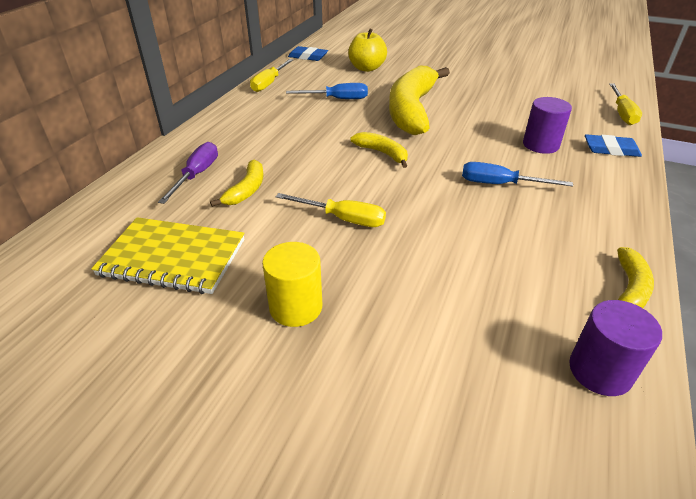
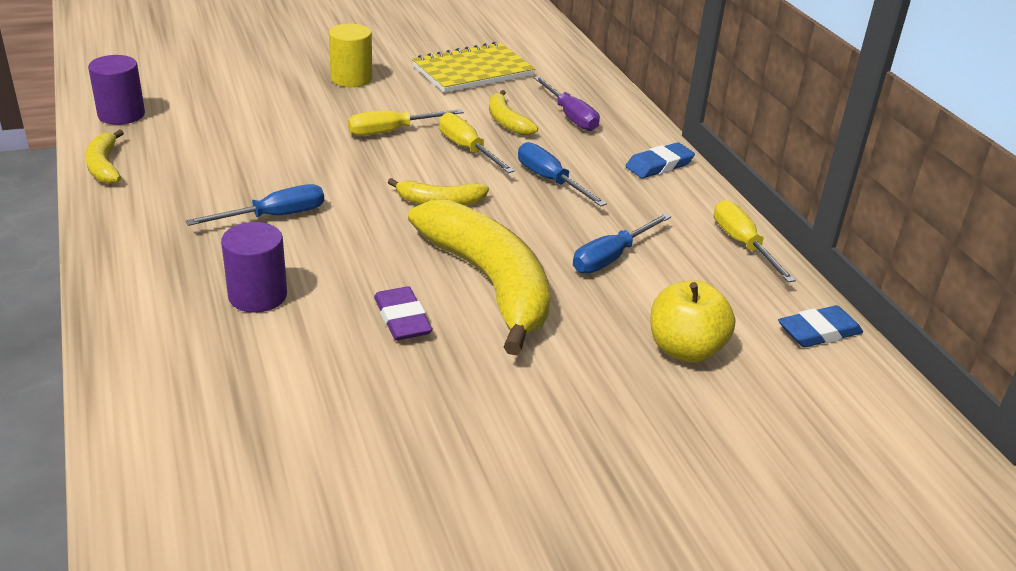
camera: 135 degrees right, 5 degrees down
blue eraser [585,134,642,157] -> blue eraser moved to [625,142,695,178]
yellow screwdriver [609,83,642,125] -> yellow screwdriver moved to [439,112,515,173]
none -> purple eraser [374,286,432,340]
none -> blue screwdriver [518,142,607,206]

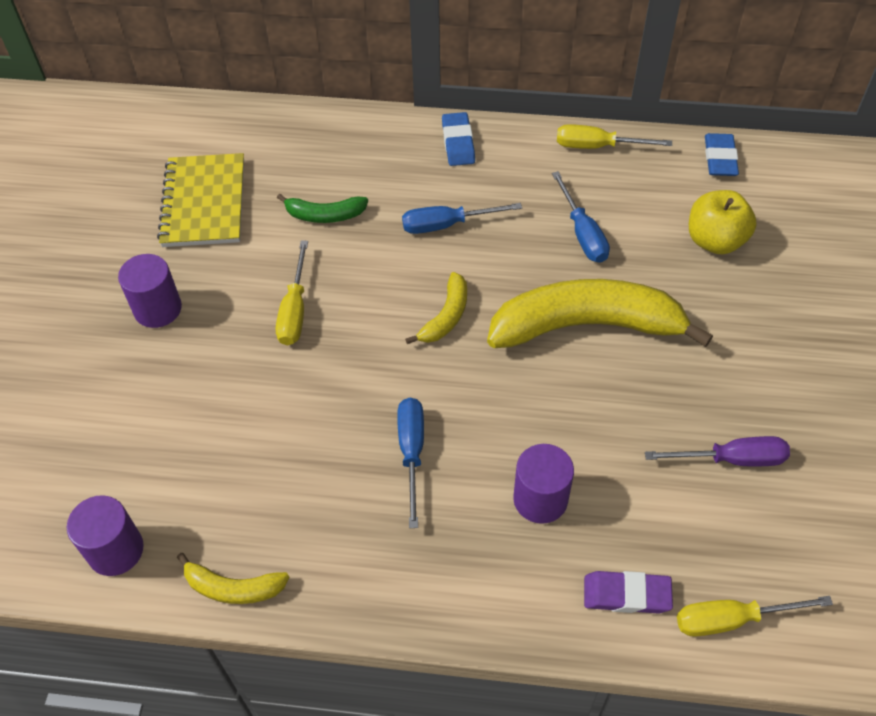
camera: 60 degrees left, 20 degrees up
yellow cylinder [329,24,373,87] -> purple cylinder [118,254,182,328]
purple eraser [374,286,432,340] -> purple eraser moved to [584,571,673,613]
yellow screwdriver [439,112,515,173] -> yellow screwdriver moved to [677,596,833,637]
yellow banana [489,90,538,135] -> green banana [277,194,368,223]
purple screwdriver [534,76,600,131] -> purple screwdriver moved to [645,436,790,466]

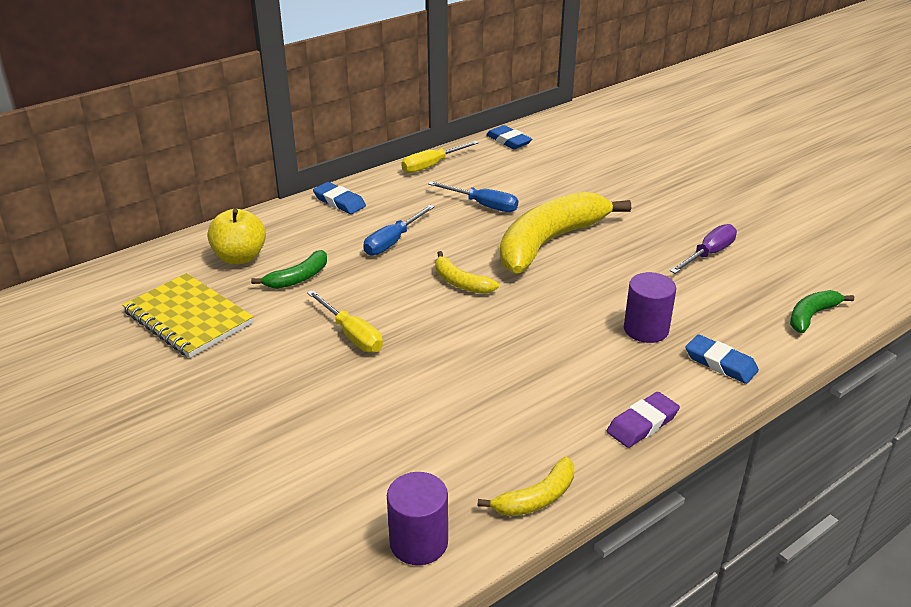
camera: 45 degrees left, 20 degrees down
purple cylinder [118,254,182,328] -> none
blue screwdriver [397,398,424,528] -> none
yellow banana [405,272,467,344] -> yellow banana turned 150 degrees clockwise [435,251,499,294]
purple eraser [584,571,673,613] -> purple eraser moved to [607,392,680,448]
yellow screwdriver [677,596,833,637] -> green banana [790,290,854,333]
yellow apple [689,190,757,254] -> yellow apple moved to [207,209,266,264]
none -> blue eraser [685,334,759,384]

